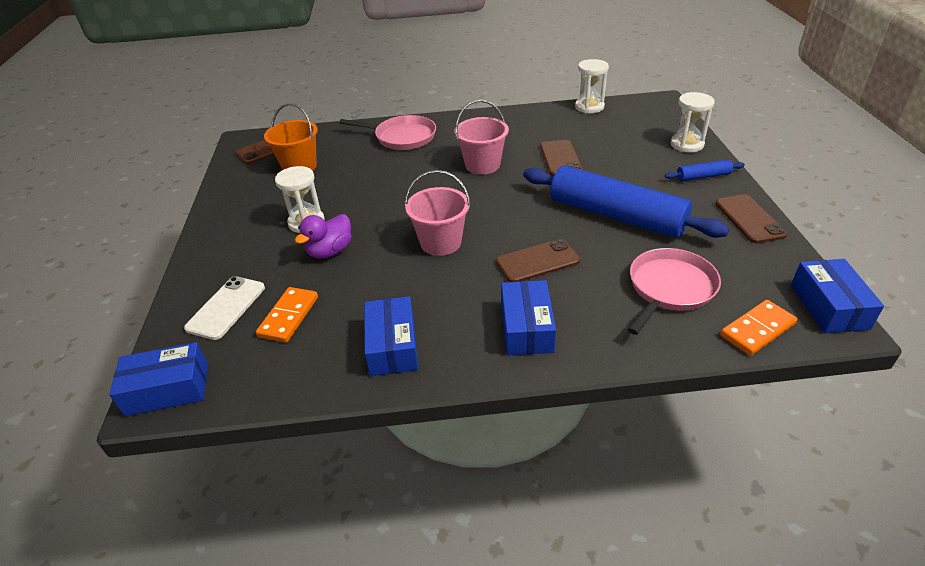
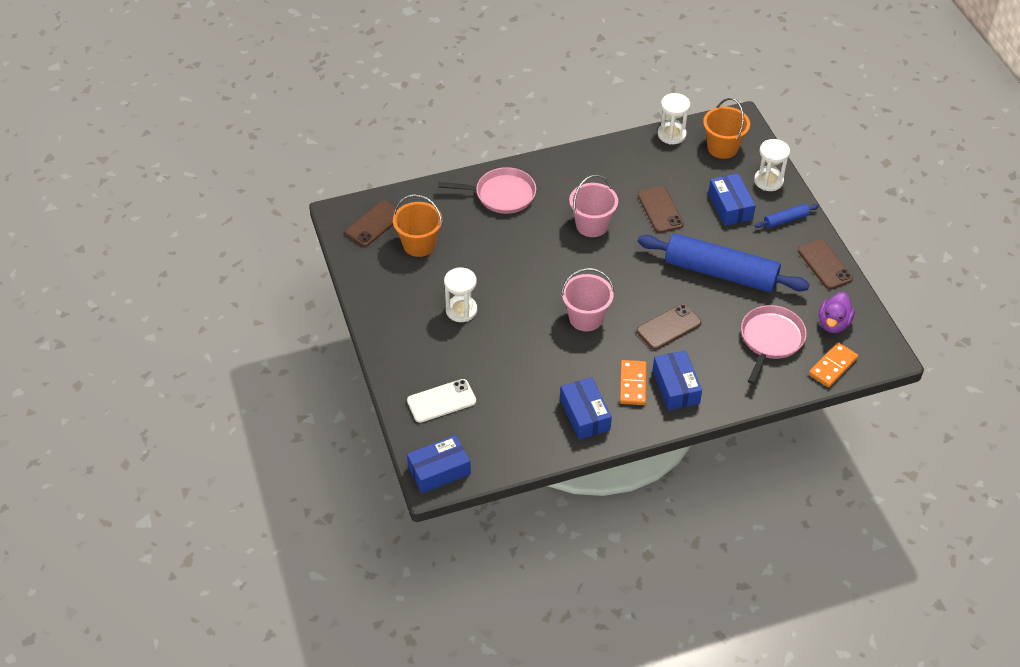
camera: 15 degrees left, 10 degrees up
white phone [184,276,265,340] -> white phone turned 60 degrees clockwise [407,379,476,423]
orange domino [256,287,318,343] -> orange domino moved to [620,360,647,405]
purple duck [295,214,352,258] -> purple duck moved to [819,292,855,333]
blue box [791,259,884,333] -> blue box moved to [708,173,756,226]
none -> orange bucket [703,98,750,159]

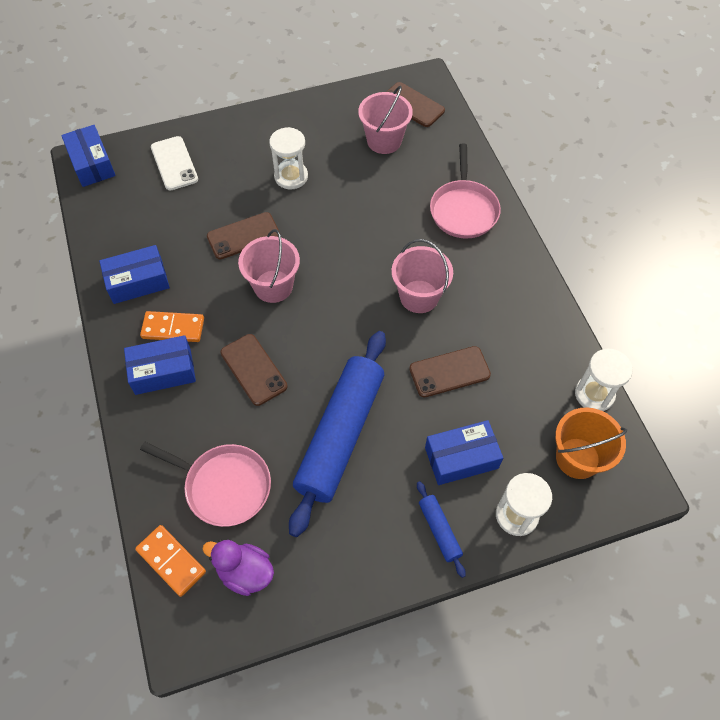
camera: 90 degrees right, 10 degrees up
orange bucket [393,194,442,257] -> pink bucket [358,86,413,154]
brown phone [798,239,853,289] -> brown phone moved to [207,212,280,259]

